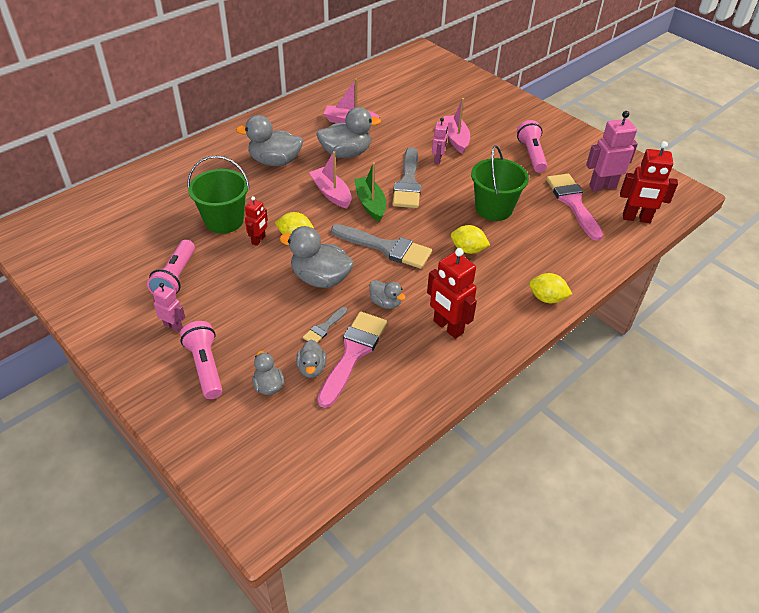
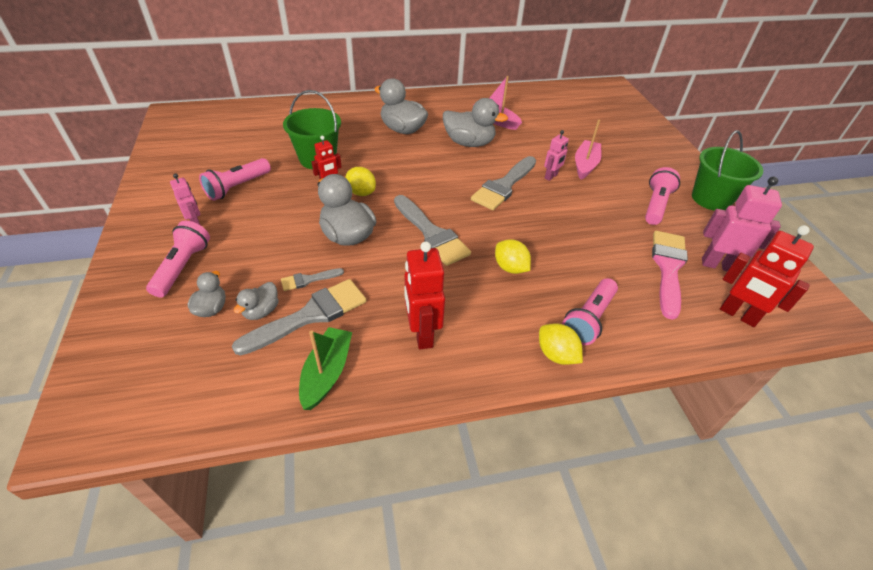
camera: 30 degrees right, 0 degrees up
pink boat [309,151,352,209] -> none
pink brush [317,311,387,408] -> grey brush [232,279,367,355]
green boat [354,162,386,222] -> green boat moved to [299,327,352,410]
grey duck [369,280,406,309] -> none
green bucket [471,145,529,221] -> green bucket moved to [692,130,763,211]
none -> pink flashlight [562,278,618,345]

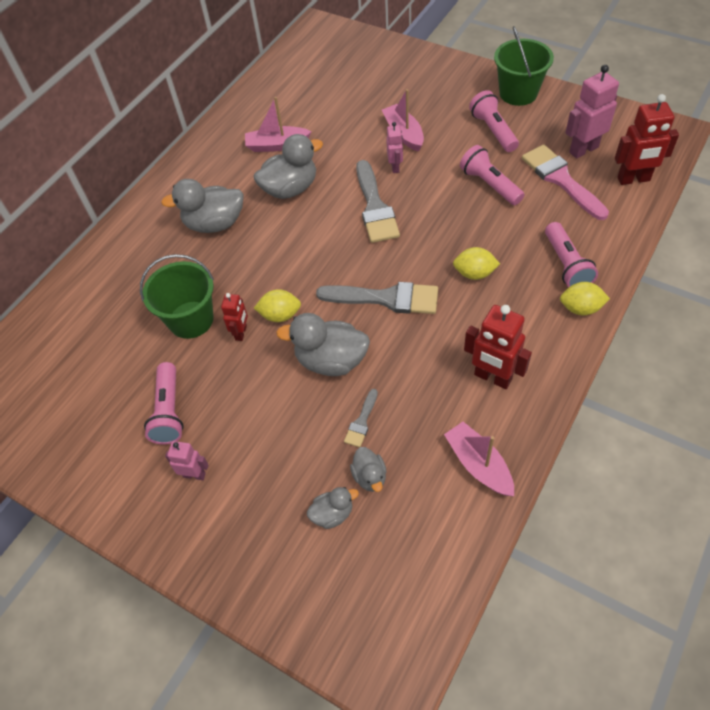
camera: 40 degrees left, 10 degrees up
pink flashlight [146,221,210,297] -> pink flashlight moved to [460,145,524,205]
grey duck [188,271,226,317] -> grey duck turned 105 degrees clockwise [307,487,359,529]
grey brush [232,279,367,355] -> none
green boat [299,327,352,410] -> pink boat [444,422,514,496]

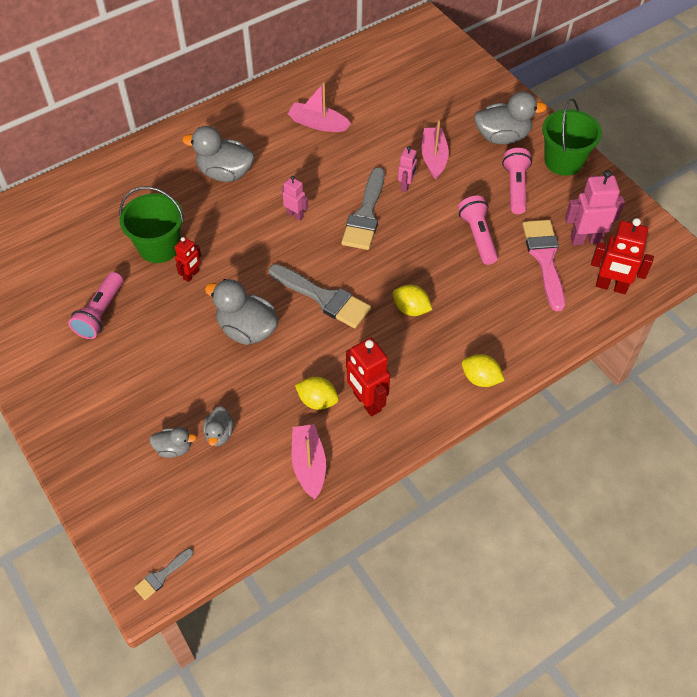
camera: 20 degrees right, 0 degrees up
pink robot [165,441,209,480] -> pink robot moved to [282,176,308,220]
grey duck [253,134,323,199] -> grey duck moved to [474,91,547,144]
yellow lemon [254,289,301,322] -> yellow lemon moved to [295,377,339,410]
grey brush [344,389,378,448] -> grey brush moved to [134,548,194,600]
pink flashlight [545,222,598,288] -> none

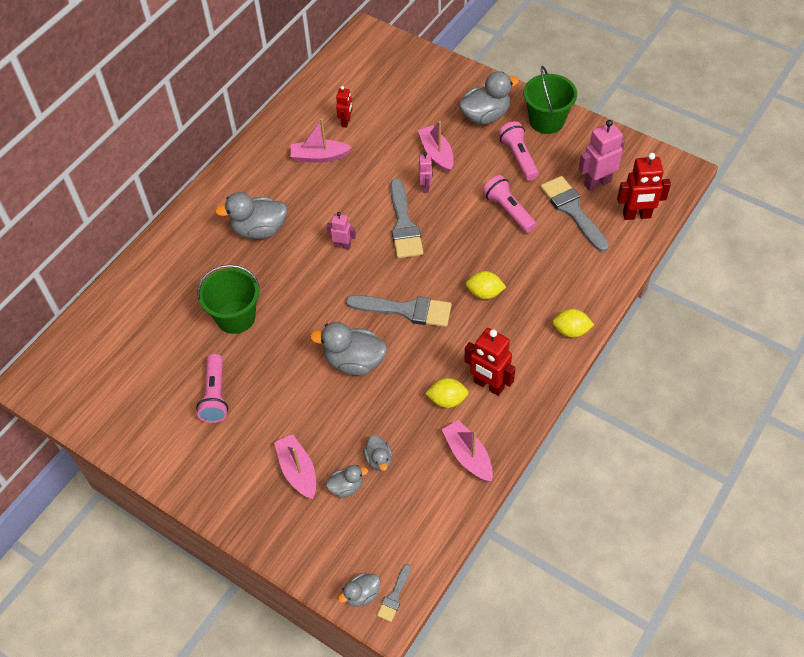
camera: 20 degrees left, 0 degrees up
red robot [175,237,201,282] -> red robot moved to [336,86,353,128]
pink brush [522,220,565,311] -> grey brush [540,176,609,252]
none -> pink boat [274,434,316,499]
none -> grey duck [338,573,380,606]

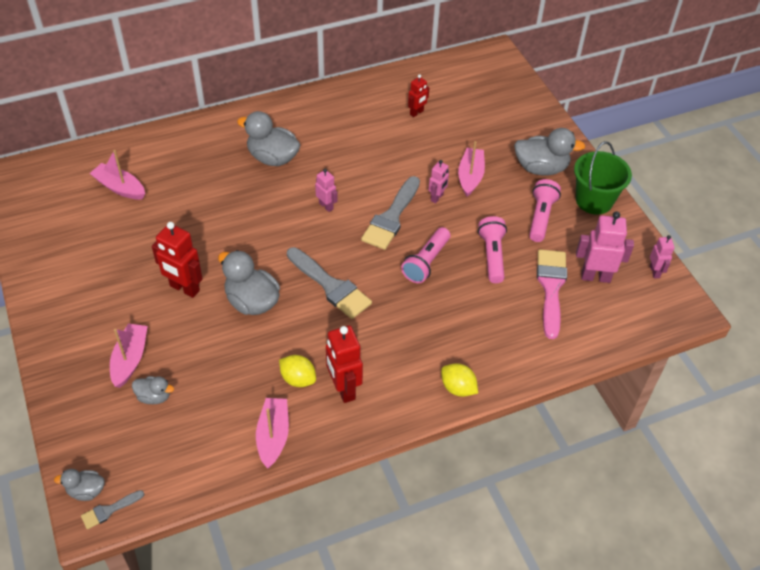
camera: 30 degrees right, 5 degrees down
pink flashlight [196,354,228,423] -> pink flashlight moved to [401,227,450,283]
green bucket [197,264,260,334] -> none
pink boat [291,119,352,163] -> pink boat moved to [90,150,145,200]
grey duck [363,435,392,471] -> none
yellow lemon [466,271,506,299] -> none
grey brush [540,176,609,252] -> pink brush [537,249,567,339]
red robot [617,153,671,220] -> red robot moved to [152,222,203,298]
none -> pink robot [650,235,675,278]

